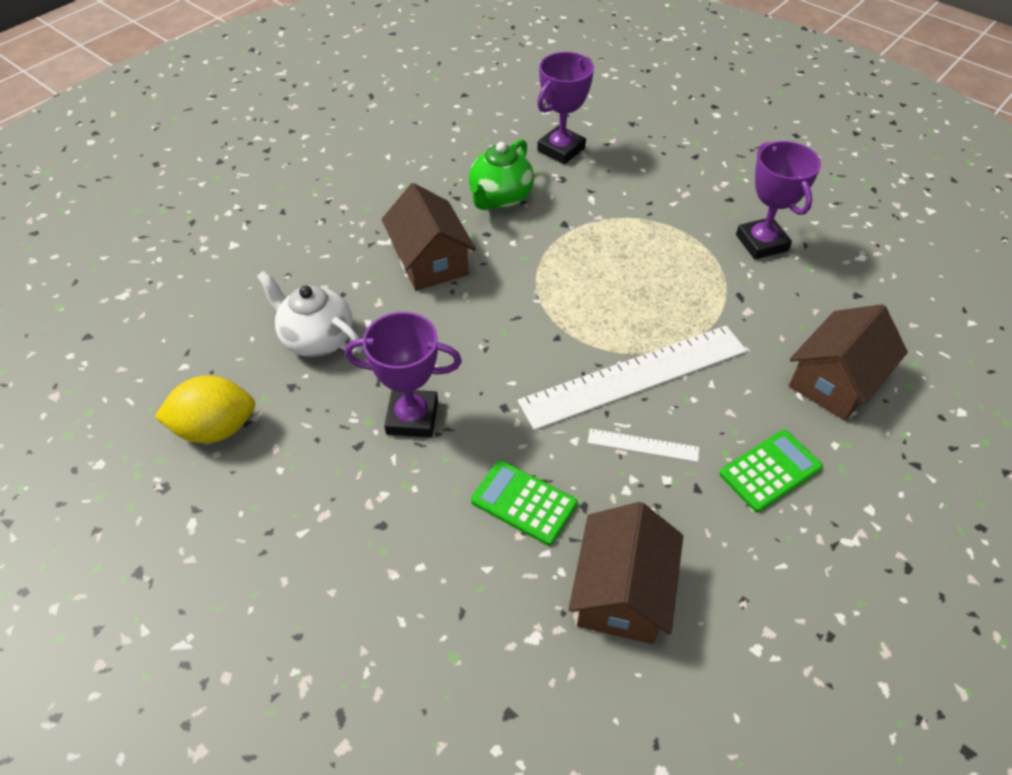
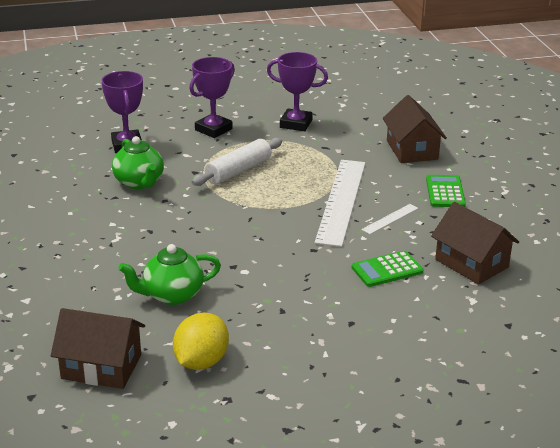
camera: 55 degrees left, 20 degrees down
white teapot [257,270,362,357] -> green teapot [118,244,221,305]
purple trophy [345,312,462,438] -> purple trophy moved to [189,57,235,138]
brown house [381,183,476,290] -> brown house moved to [51,308,145,389]
none -> white rolling pin [192,138,282,186]

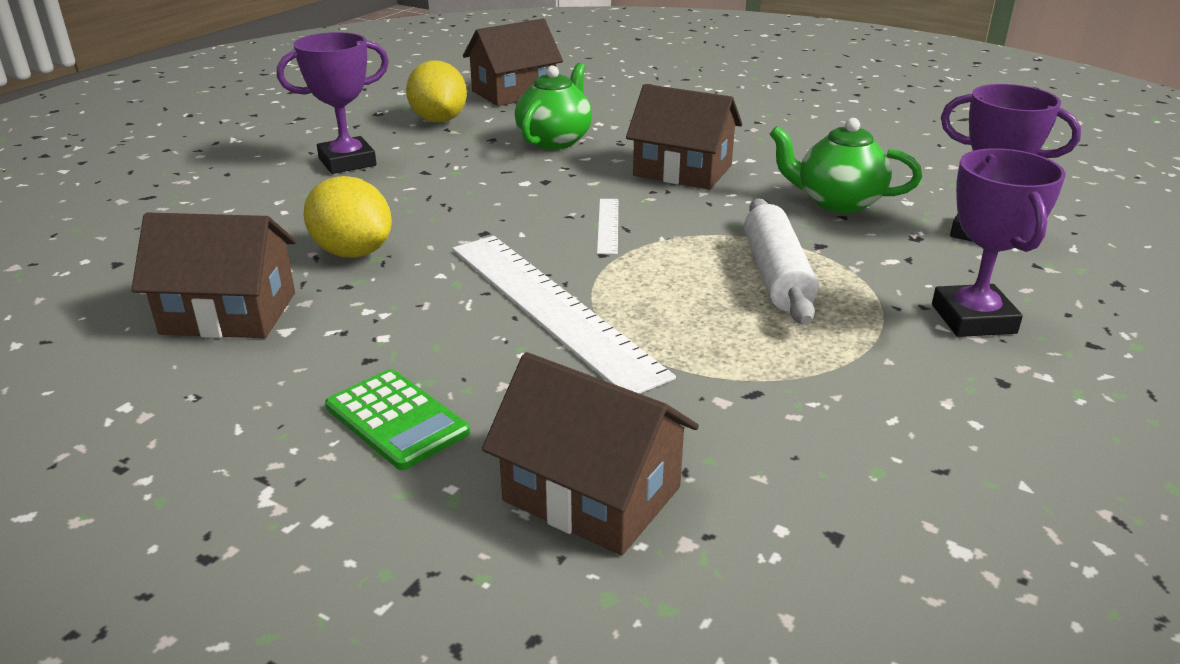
camera: 135 degrees right, 0 degrees up
purple trophy [267,52,328,131] -> purple trophy moved to [277,32,389,174]
green calculator [352,251,423,287] -> yellow lemon [303,176,392,258]
white ruler [361,204,418,234] -> white ruler moved to [597,199,618,254]
none -> brown house [626,84,742,190]

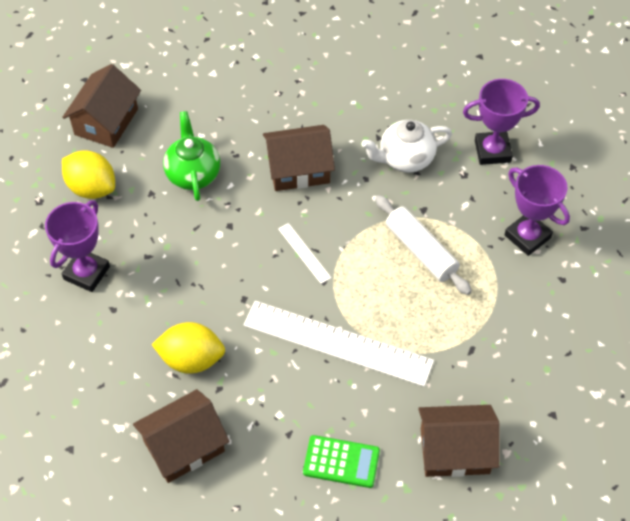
camera: 35 degrees left, 25 degrees up
green teapot [769,118,922,213] -> white teapot [362,120,452,172]

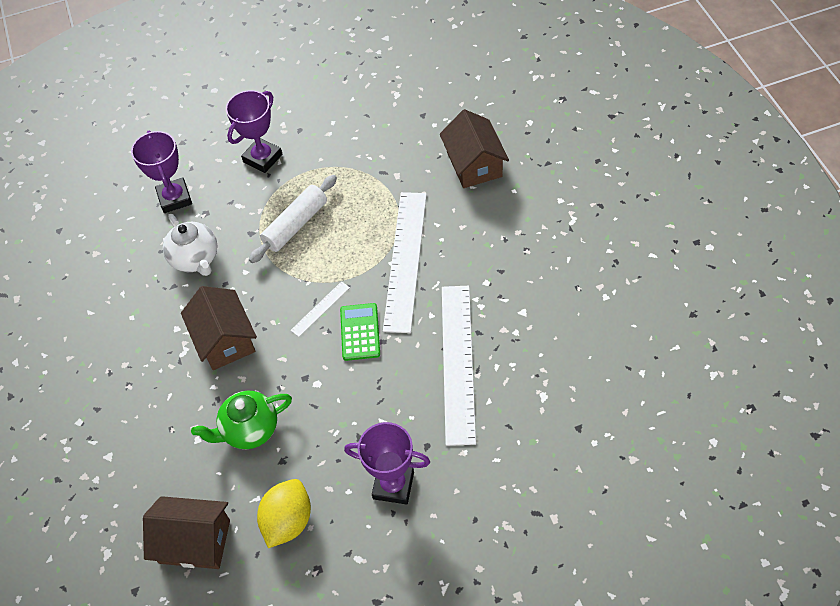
camera: 100 degrees left, 0 degrees up
brown house [133,389,230,483] -> none
yellow lemon [152,322,225,374] -> white ruler [442,286,476,446]
green calculator [303,435,380,488] -> green calculator moved to [340,303,380,361]

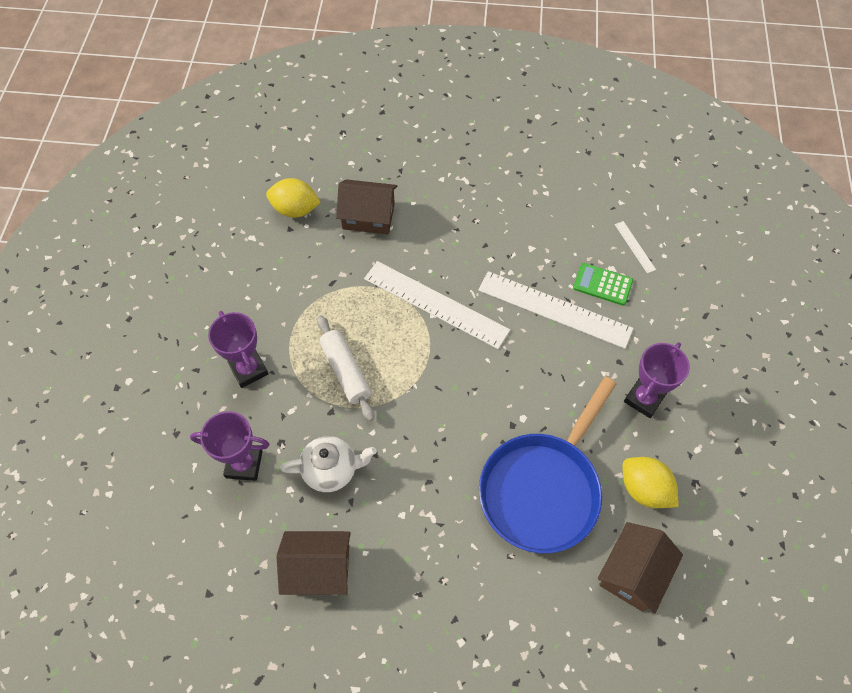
camera: 70 degrees left, 5 degrees up
brown house [181,286,257,370] -> brown house moved to [277,531,351,595]
green teapot [191,391,292,449] -> blue pan [479,377,616,553]
white ruler [290,281,350,337] -> white ruler moved to [615,221,656,273]
green calculator [340,303,380,361] -> green calculator moved to [573,263,633,305]
none -> yellow lemon [266,178,321,218]

